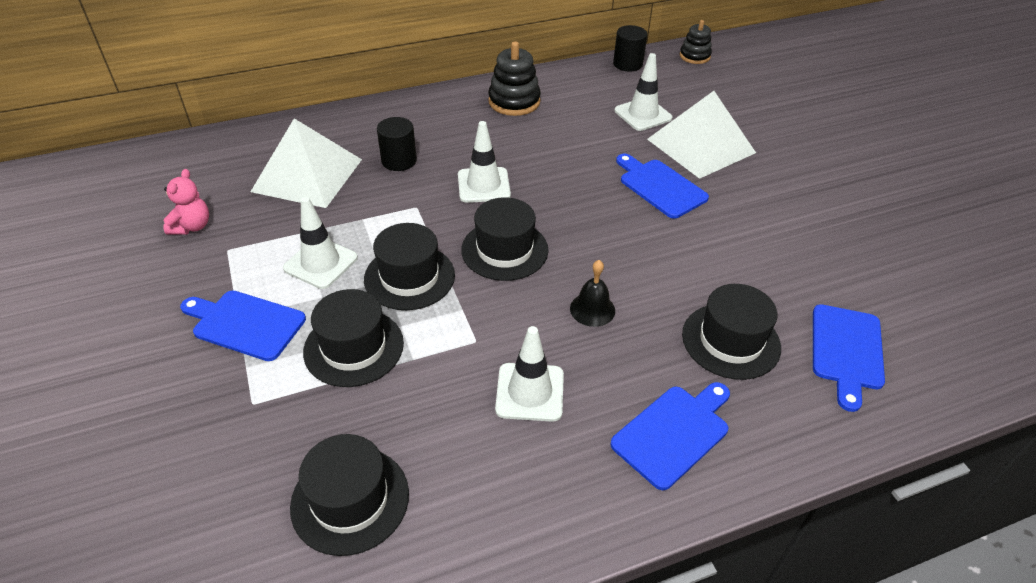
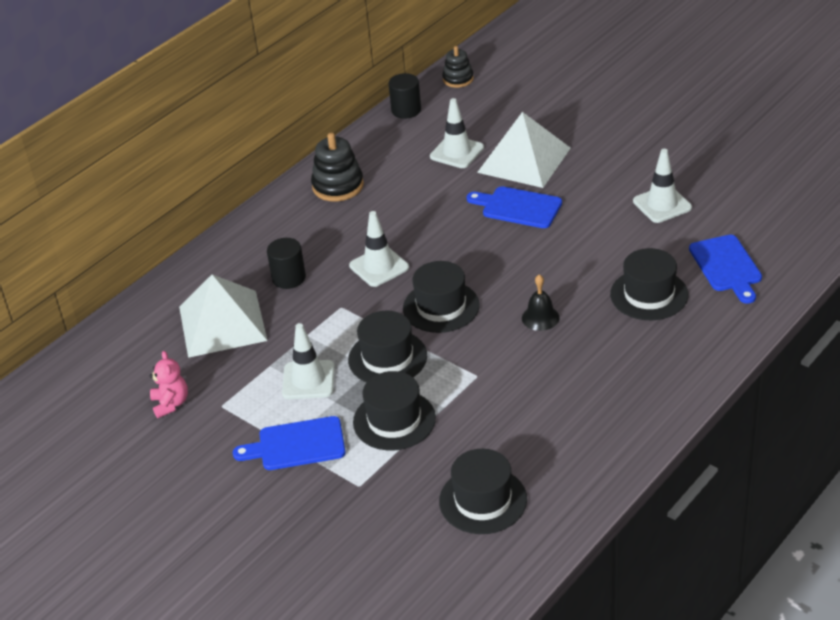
camera: 25 degrees left, 5 degrees down
white traffic cone [495,326,564,422] -> white traffic cone moved to [633,149,692,223]
blue cutting board [610,382,730,490] -> none

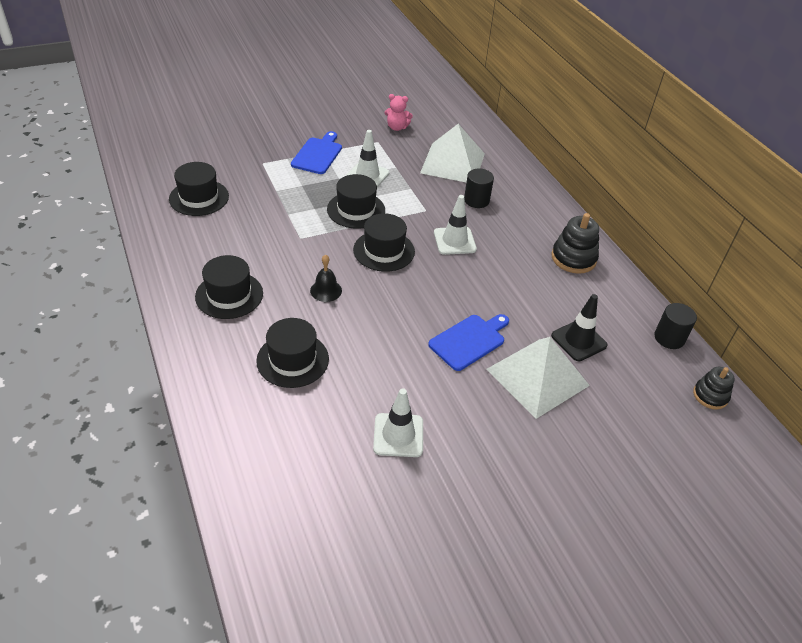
camera: 110 degrees right, 5 degrees up
black hat [353,371,436,450] -> black hat moved to [195,255,263,319]
white traffic cone [430,98,484,168] -> black traffic cone [551,294,608,361]
blue cutting board [689,235,762,304] -> none

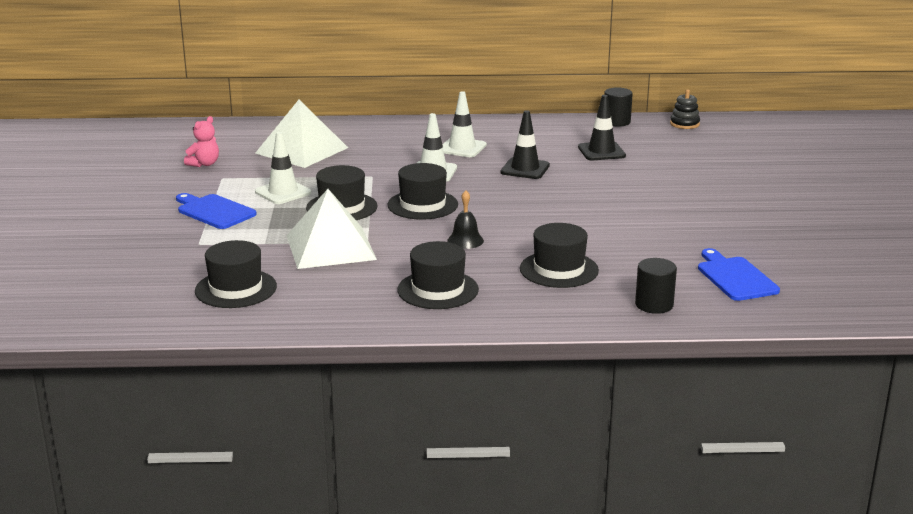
camera: 65 degrees left, 20 degrees down
white traffic cone [373,388,423,457] -> white traffic cone moved to [442,91,487,157]
blue cutting board [428,314,509,371] -> blue cutting board moved to [698,248,780,301]
black cylinder [464,168,494,208] -> black cylinder moved to [635,258,677,314]
white pyramid [486,337,590,419] -> white pyramid moved to [286,189,377,269]
black stacking toy [552,213,599,274] -> none
none -> black traffic cone [501,110,550,179]

